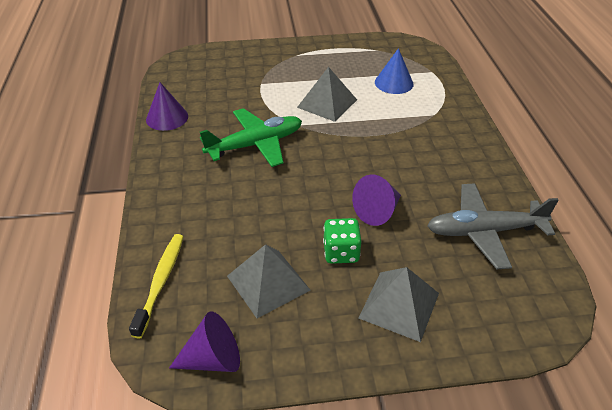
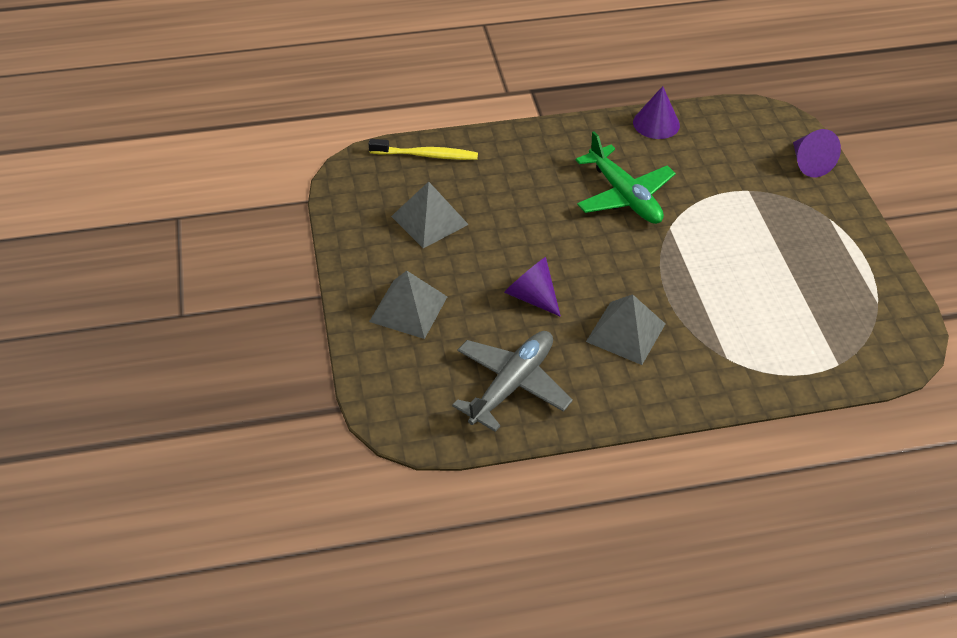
camera: 85 degrees right, 5 degrees up
purple cone [169,311,240,372] -> purple cone moved to [793,129,841,177]
grey pyramid [297,67,357,122] -> grey pyramid moved to [586,294,665,365]
green dice [323,218,361,264] -> none
blue cone [375,48,414,94] -> none
grey plane [427,183,559,269] -> grey plane turned 45 degrees clockwise [452,331,573,432]

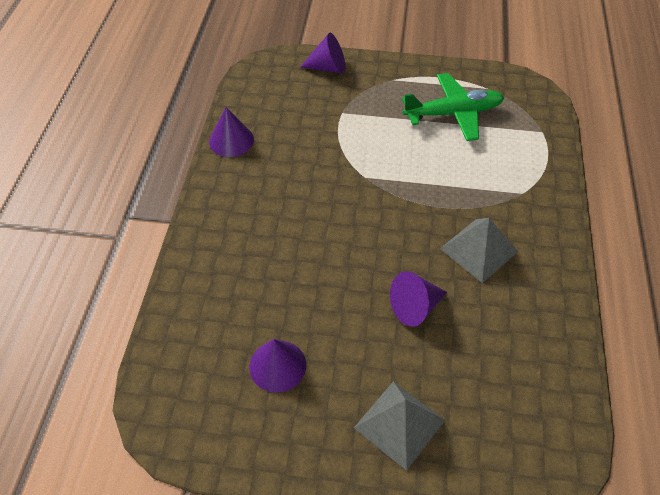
camera: 70 degrees left, 5 degrees up
yellow toothbrush [369,139,478,160] -> none
grey pyramid [391,182,469,248] -> purple cone [249,339,306,393]
grey plane [452,331,573,432] -> none
green plane [576,131,676,224] -> green plane moved to [402,73,504,141]

